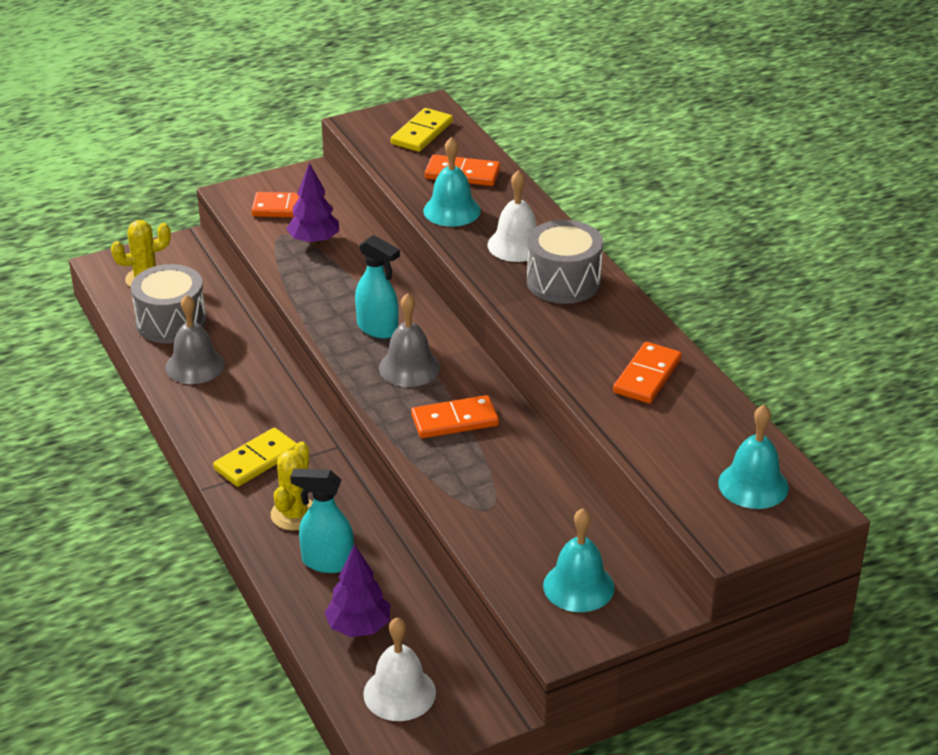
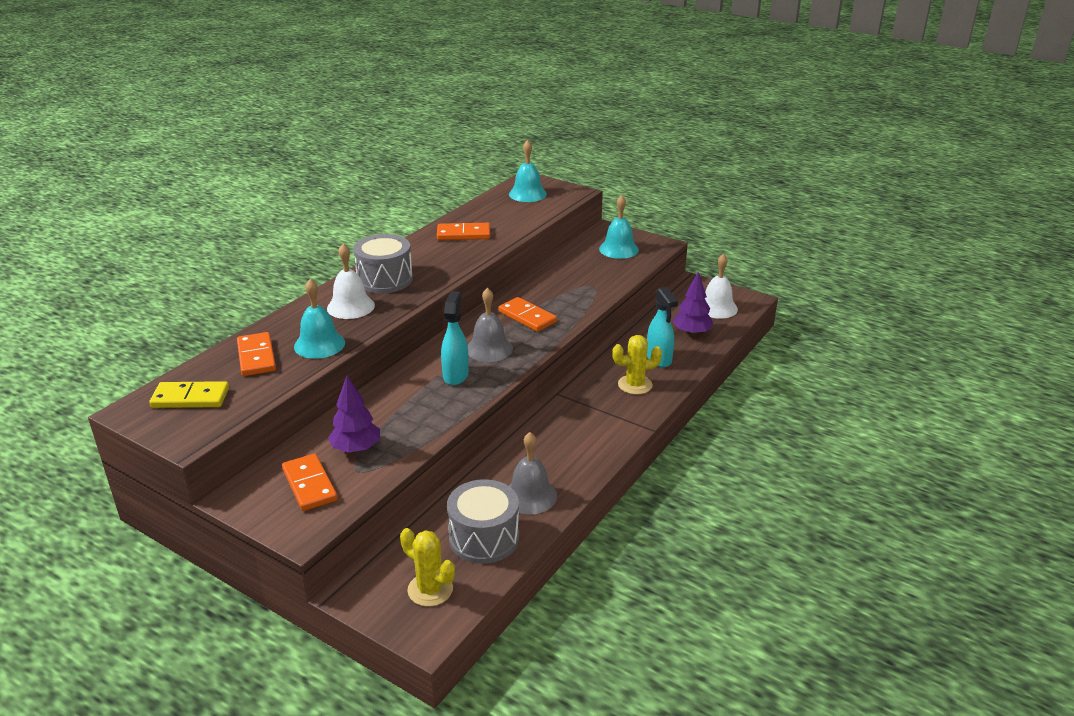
camera: 120 degrees left, 5 degrees down
yellow domino [213,428,297,487] -> none

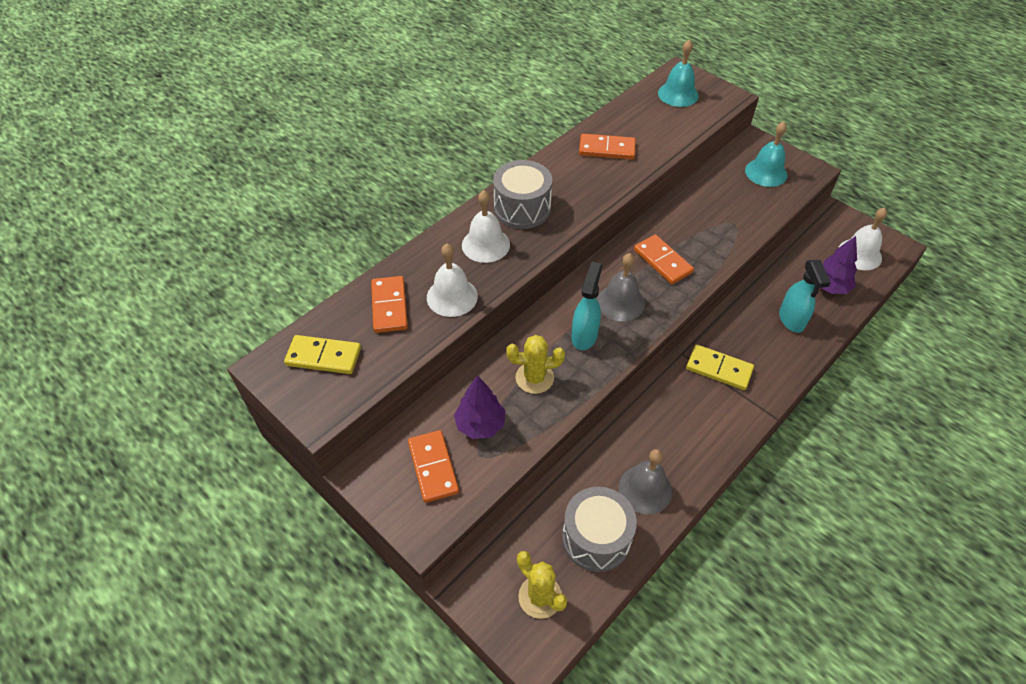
camera: 10 degrees right, 20 degrees up
turquoise bell [294,279,345,359] -> white bell [427,244,478,317]
yellow cactus [612,335,662,395] -> yellow cactus moved to [506,335,565,394]
none -> yellow domino [686,344,754,390]

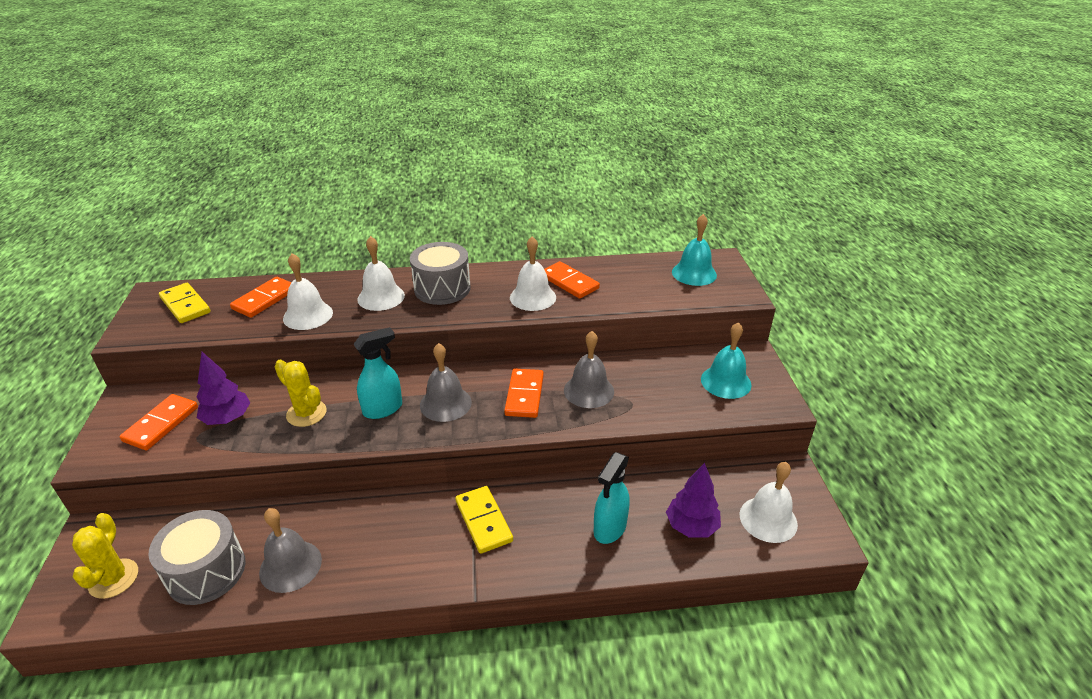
camera: 40 degrees right, 15 degrees down
none -> white bell [510,236,556,311]
none -> grey bell [564,331,614,408]

